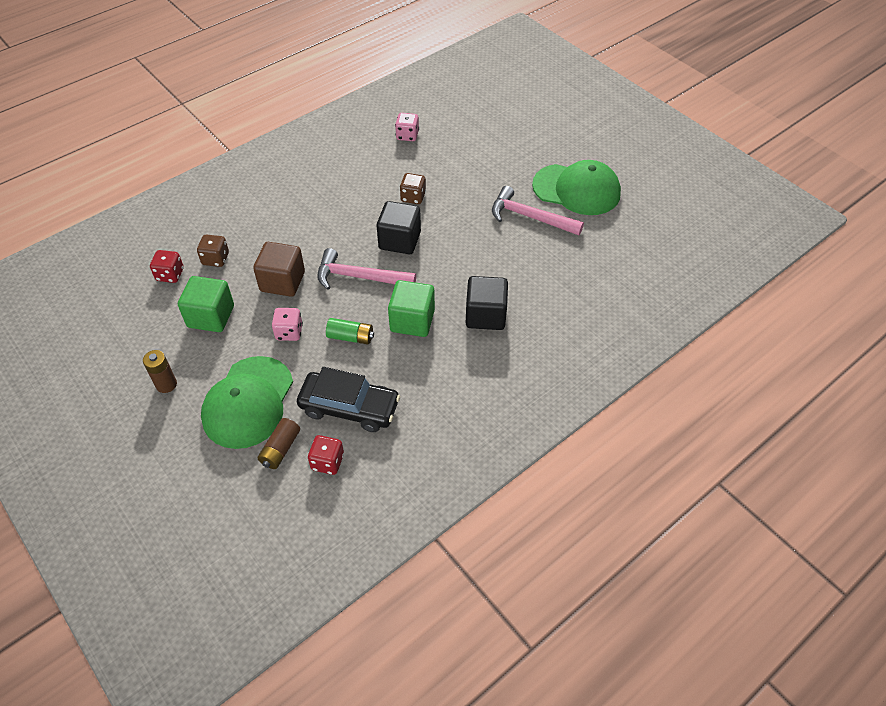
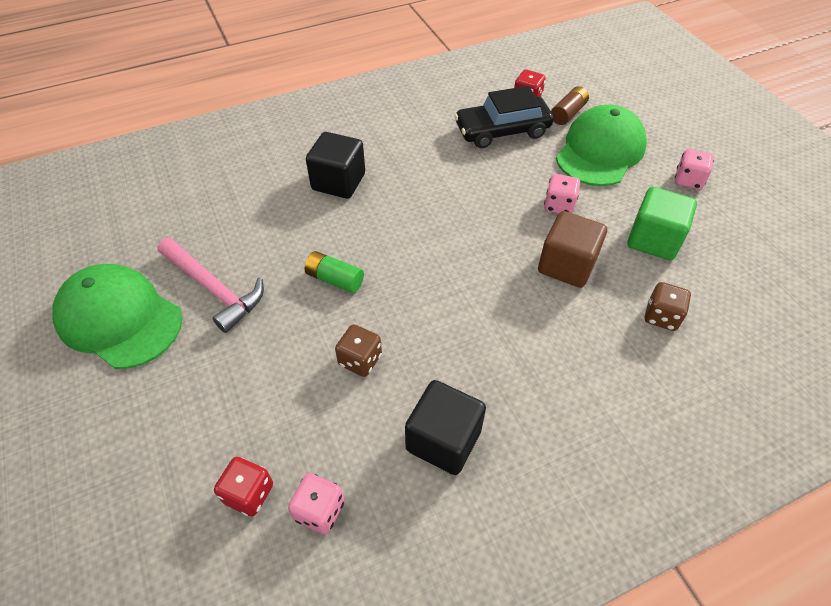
camera: 165 degrees left, 0 degrees up
brown battery [143,350,177,393] -> pink dice [675,149,714,190]
red dice [150,250,184,283] -> red dice moved to [214,457,273,516]
black car [297,367,400,432] -> black car turned 45 degrees counterclockwise [454,86,554,148]
pink hammer [317,248,416,290] -> none
green battery [326,318,374,344] -> green battery moved to [305,251,364,293]
black cube [377,201,421,254] -> black cube moved to [405,380,486,475]
green cube [388,280,435,337] -> none

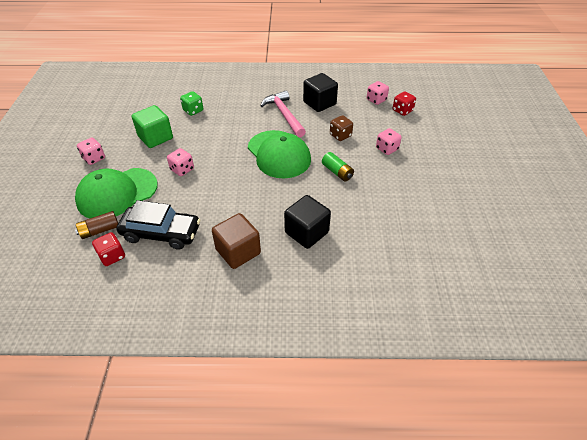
camera: 155 degrees left, 5 degrees down
green cap [52,264,182,369] -> green cap moved to [248,130,311,178]
pink hammer [158,238,264,333] -> pink hammer moved to [260,90,306,138]
brown cube [538,211,607,288] -> brown cube moved to [212,213,261,269]
brown dice [645,282,691,331] -> green dice [180,91,203,116]
none -> pink dice [376,128,402,155]

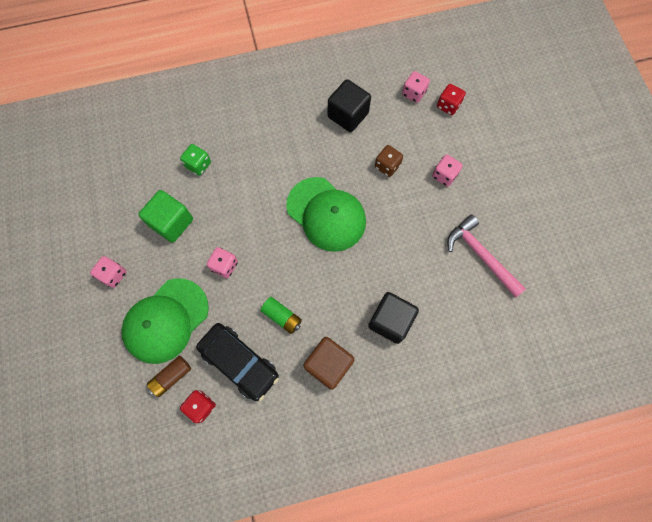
camera: 15 degrees left, 25 degrees up
black car [116,200,200,250] -> black car turned 45 degrees clockwise [196,323,279,401]
pink hammer [260,90,306,138] -> pink hammer moved to [447,215,526,297]
green battery [322,152,354,181] -> green battery moved to [260,297,302,334]

